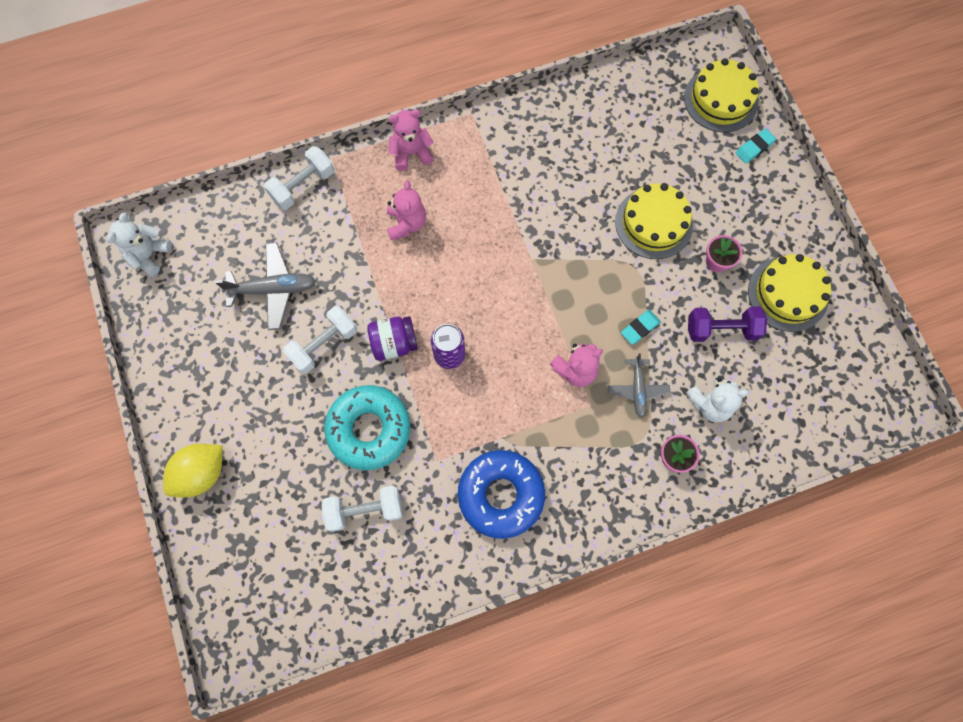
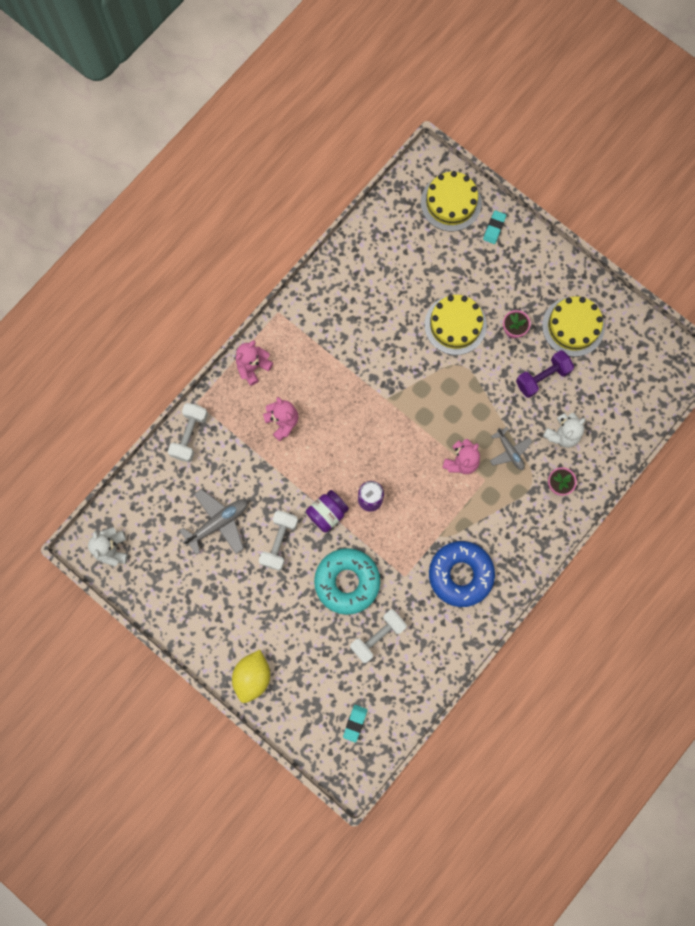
camera: 30 degrees left, 5 degrees up
turquoise eraser [621,310,661,345] -> turquoise eraser moved to [343,705,367,743]

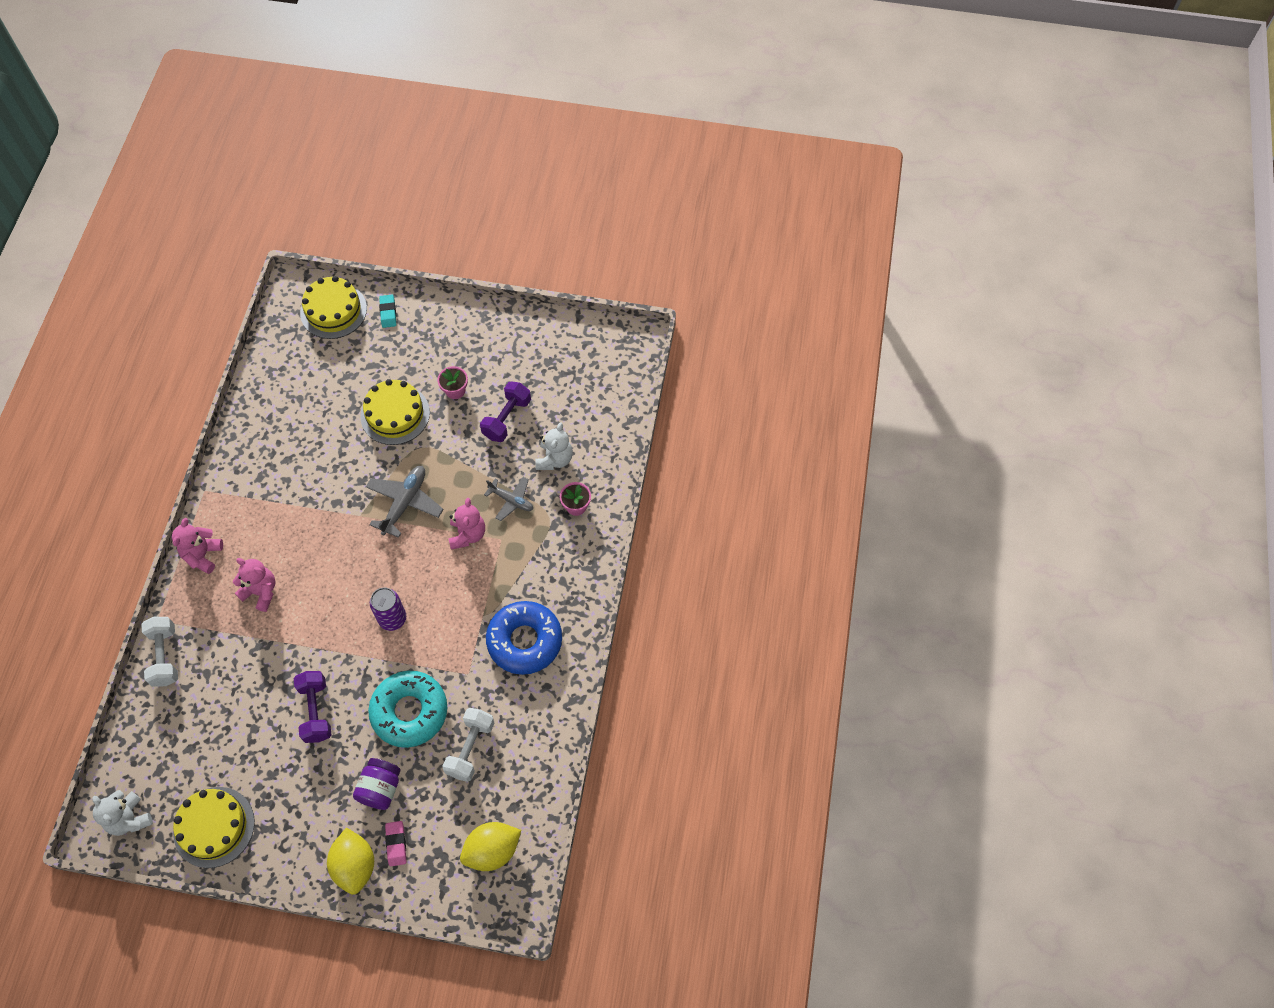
camera: 30 degrees left, 15 degrees down
grey plane [179,489,248,555] -> grey plane moved to [366,466,444,538]
white dumbbell [259,510,298,571] -> purple dumbbell [294,671,332,743]
purple jar [306,490,349,532] -> purple jar moved to [353,758,401,810]
turquoise eraser [343,705,367,743] -> yellow lemon [460,822,521,871]
yellow cake [542,296,605,357] -> yellow cake moved to [173,787,255,868]
none -> pink eraser [385,821,406,866]

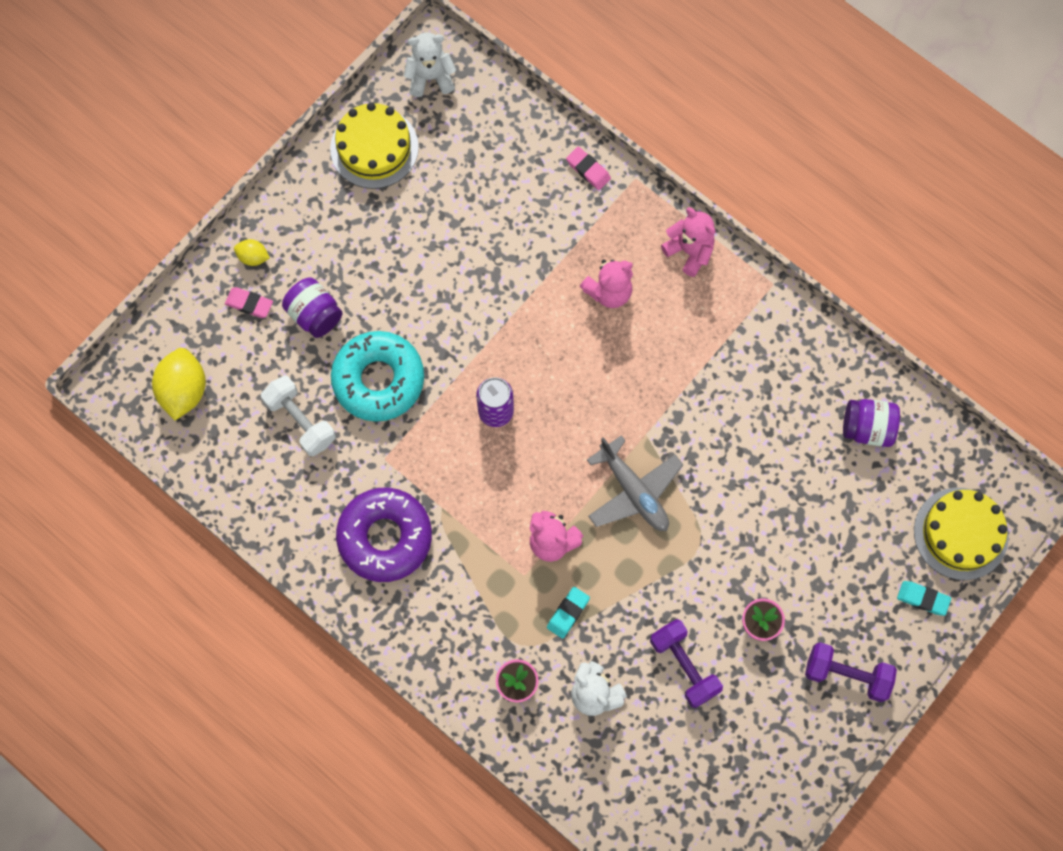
camera: 120 degrees right, 10 degrees up
white dumbbell [141,617,178,687] -> pink eraser [566,147,611,190]
purple dumbbell [294,671,332,743] -> purple dumbbell moved to [805,642,897,702]
yellow lemon [327,828,374,895] -> yellow lemon [234,239,270,266], size x0.52
yellow cake [360,379,430,445] -> none
grey plane [484,477,533,521] -> turquoise eraser [547,587,590,639]
blue donut [486,601,562,675] -> purple donut [336,488,432,582]
none -> purple jar [843,399,900,447]

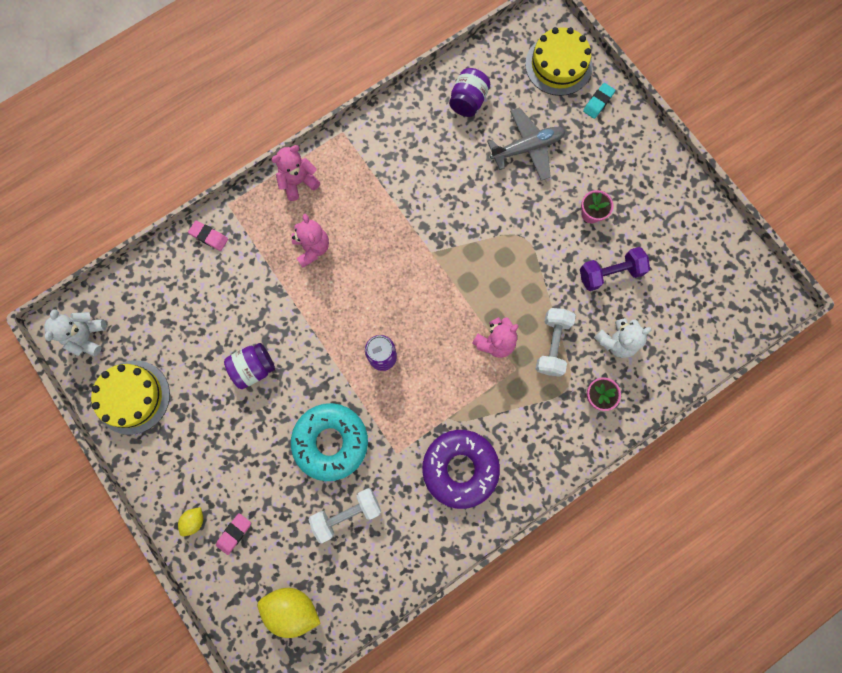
camera: 75 degrees left, 5 degrees up
purple jar [282,278,343,338] -> purple jar moved to [224,343,275,389]
turquoise eraser [547,587,590,639] -> white dumbbell [536,308,576,377]
pink eraser [566,147,611,190] -> pink eraser turned 60 degrees clockwise [188,221,228,251]
grey plane [587,435,683,531] -> grey plane moved to [488,107,565,181]
purple dumbbell [805,642,897,702] -> none

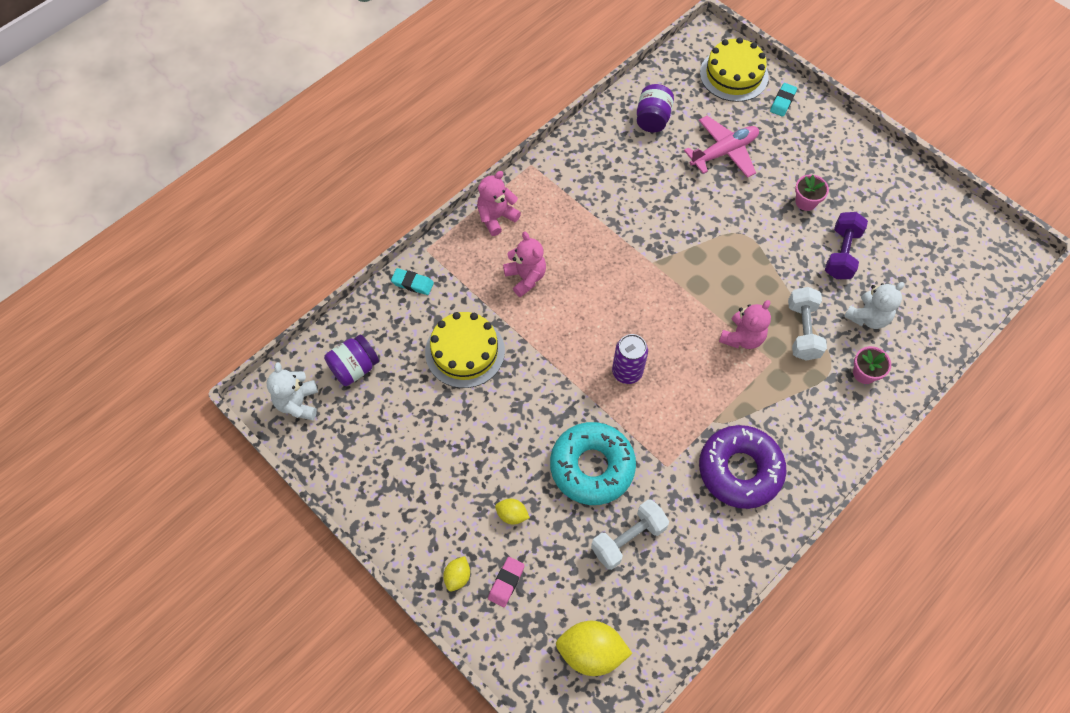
camera: 10 degrees left, 15 degrees down
yellow cake [91,360,170,435] -> yellow cake moved to [425,312,505,388]
pink eraser [188,221,228,251] -> turquoise eraser [391,268,434,295]
purple jar [224,343,275,389] -> purple jar moved to [324,334,379,386]
grey plane [488,107,565,181] -> pink plane [684,116,759,178]
purple dumbbell [580,247,650,291] -> purple dumbbell turned 45 degrees counterclockwise [825,212,868,279]
none -> yellow lemon [495,499,530,524]

